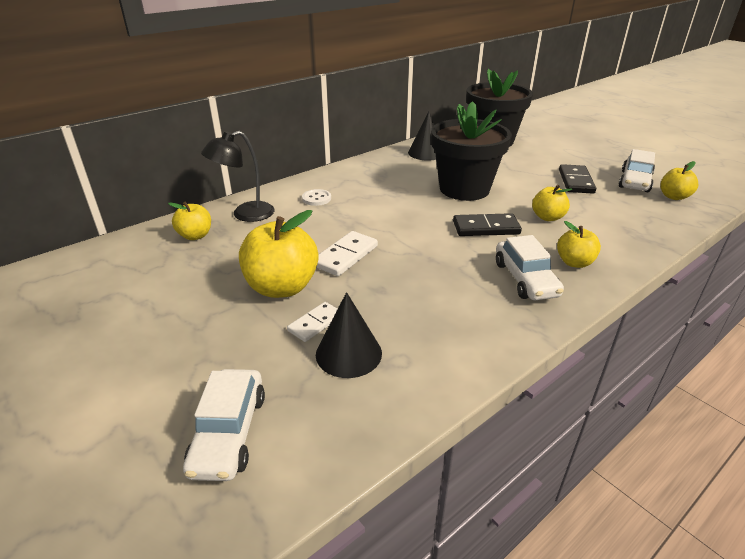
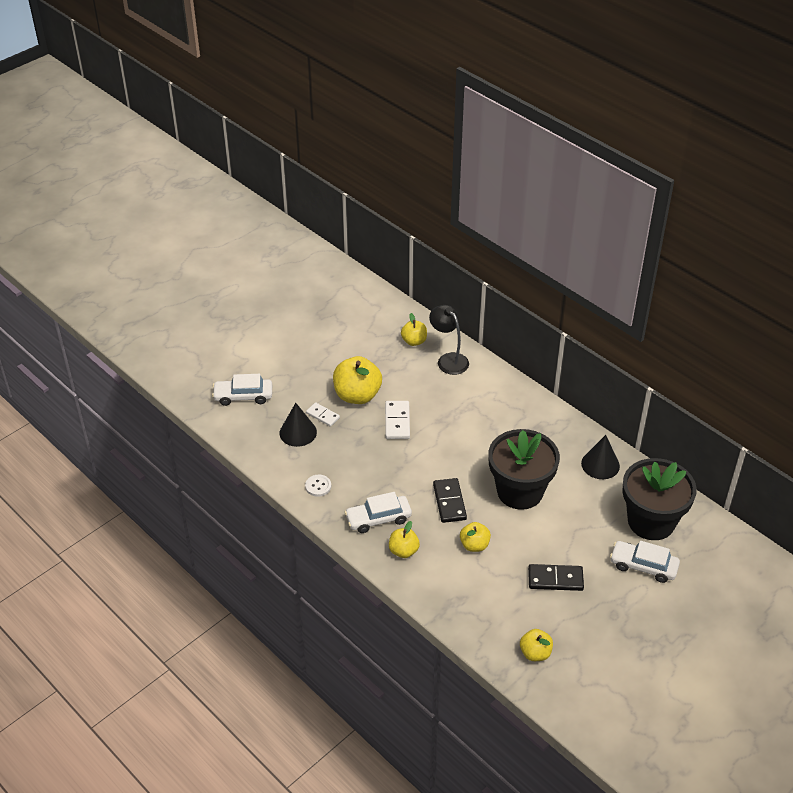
camera: 85 degrees right, 10 degrees up
white button [302,189,331,206] -> white button moved to [305,475,331,497]
white domino [316,231,378,276] -> white domino turned 60 degrees clockwise [385,401,410,439]
white car [619,149,655,192] -> white car moved to [610,541,680,583]

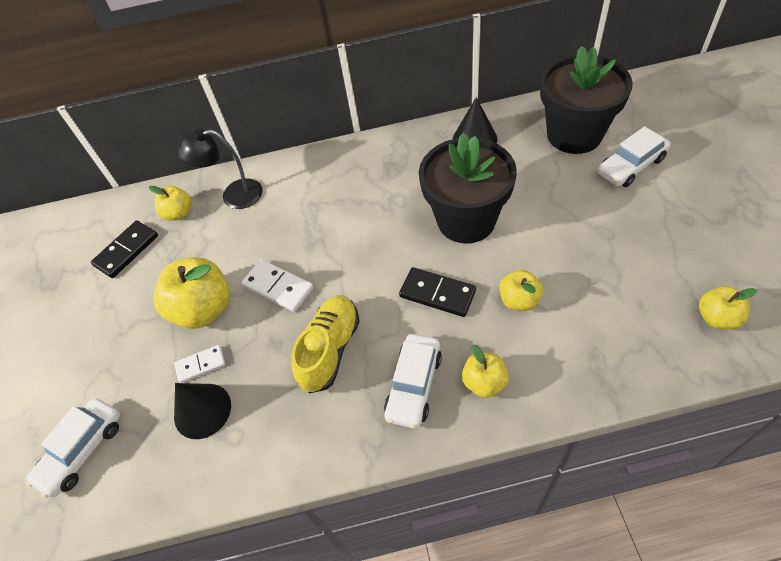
camera: 50 degrees left, 10 degrees up
white button [305,475,331,497] -> none
black domino [528,564,584,591] -> black domino moved to [91,220,158,278]
none -> yellow shoe [291,295,360,393]

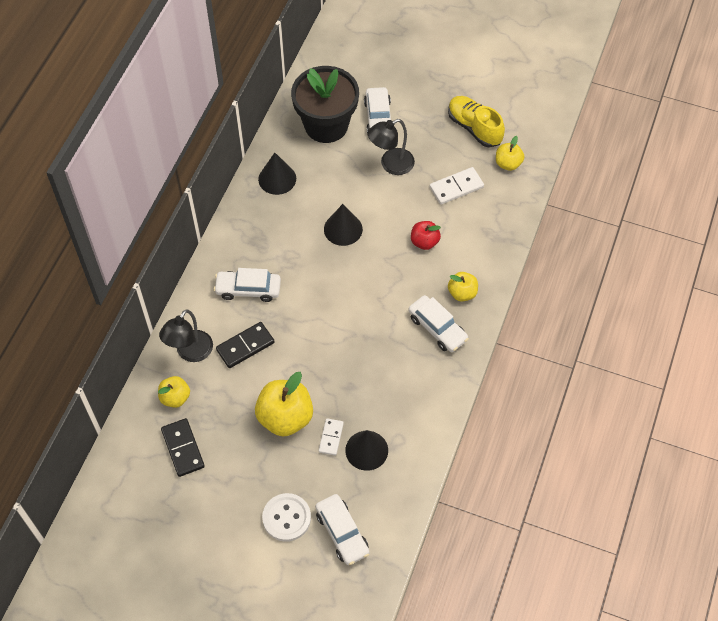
camera: 65 degrees left, 5 degrees up
white domino [241,259,313,312] -> white domino moved to [430,167,484,205]
yellow shoe [291,295,360,393] -> yellow shoe moved to [448,96,505,147]
black domino [399,267,476,317] -> black domino moved to [216,322,275,368]
black flower pot [419,133,517,243] -> black cone [324,204,363,246]
yellow apple [499,270,543,311] -> red apple [411,221,441,250]
none -> white car [214,268,281,302]
none -> white button [262,493,311,542]
none -> black lamp [368,119,415,175]

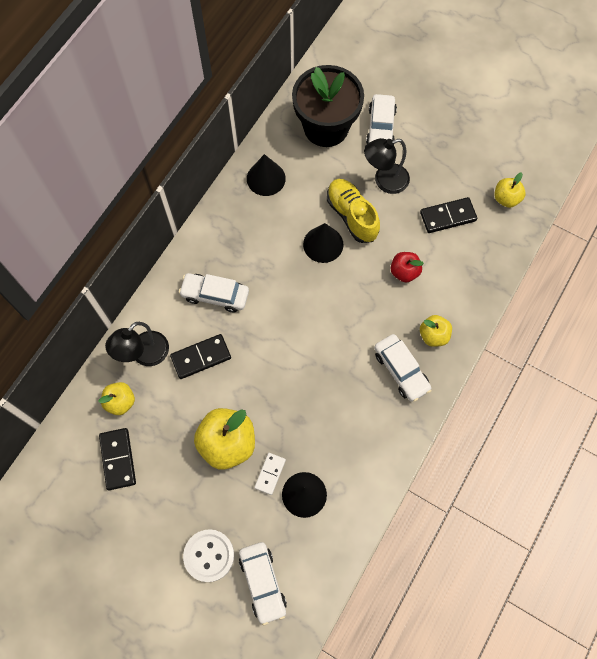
camera: 10 degrees right, 10 degrees up
white domino [430,167,484,205] -> black domino [420,197,477,233]
yellow shoe [448,96,505,147] -> yellow shoe moved to [327,179,380,243]

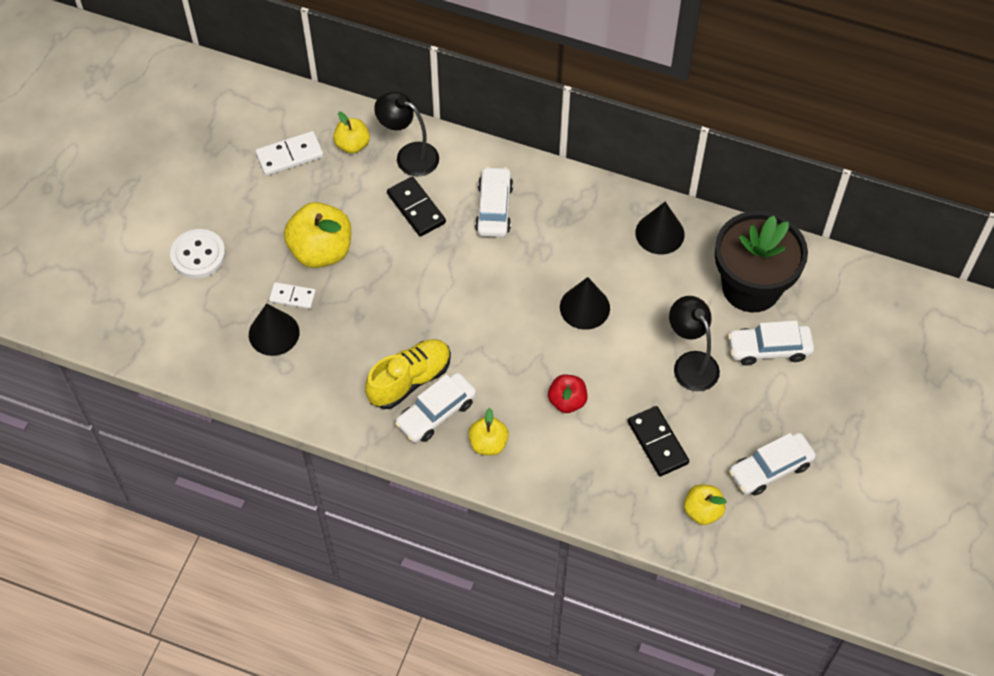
camera: 80 degrees right, 10 degrees down
black domino [99,428,136,490] -> white domino [255,131,324,176]
white car [239,542,287,625] -> white car moved to [729,433,816,496]
yellow shoe [327,179,380,243] -> yellow shoe moved to [365,339,451,409]

